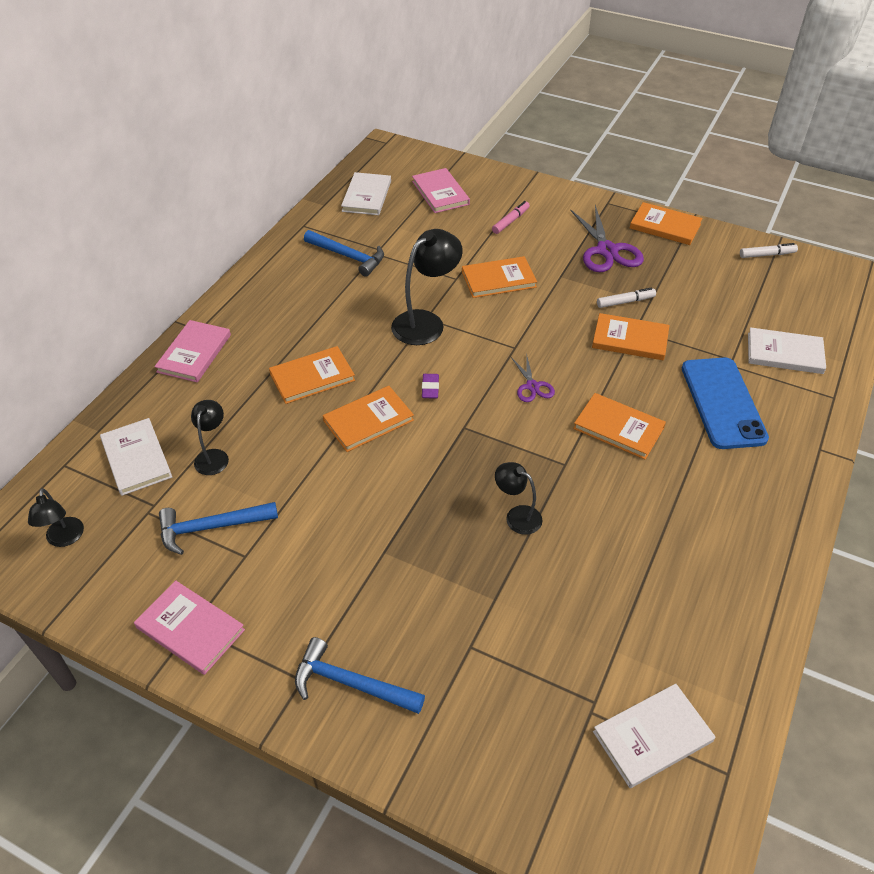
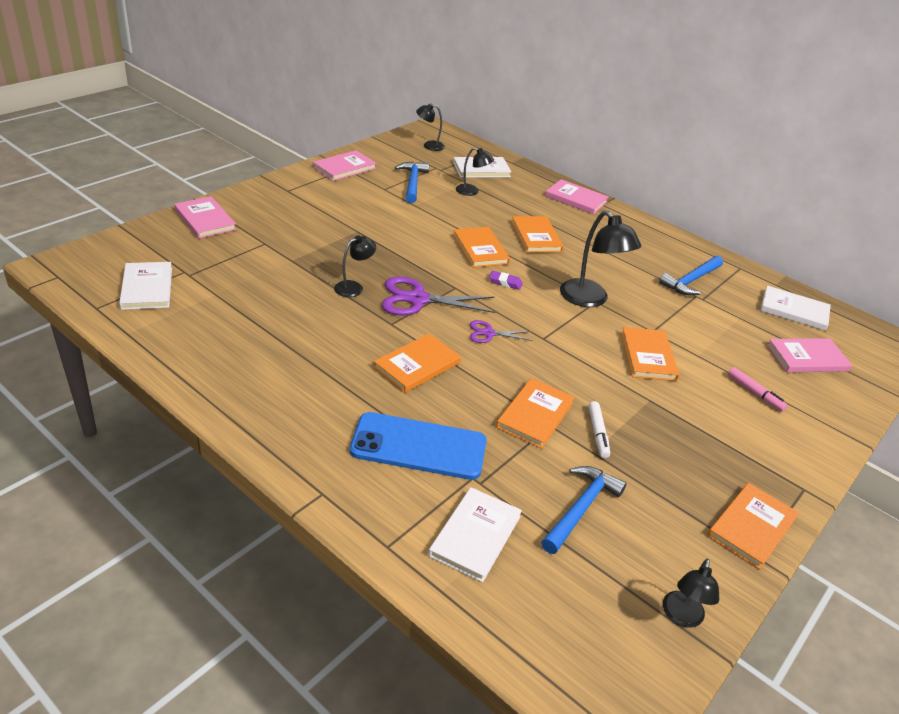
camera: 100 degrees right, 10 degrees down
blue hammer [295,637,425,714] -> blue hammer moved to [541,466,627,554]
purple scissors [570,205,644,272] -> purple scissors moved to [382,277,495,316]
white marker [740,243,798,258] -> black lamp [663,559,719,628]
none -> pink book [174,196,236,239]

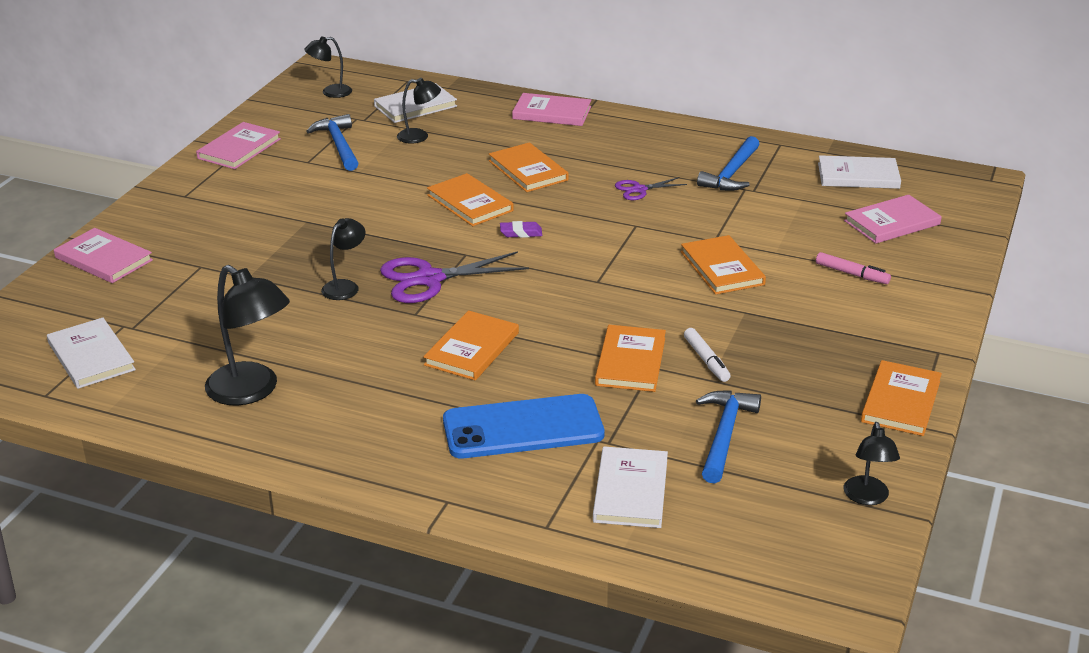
camera: 15 degrees left, 5 degrees down
purple scissors [470,320,532,343] -> purple scissors moved to [615,177,687,200]
black lamp [560,210,641,307] -> black lamp moved to [205,265,290,405]

